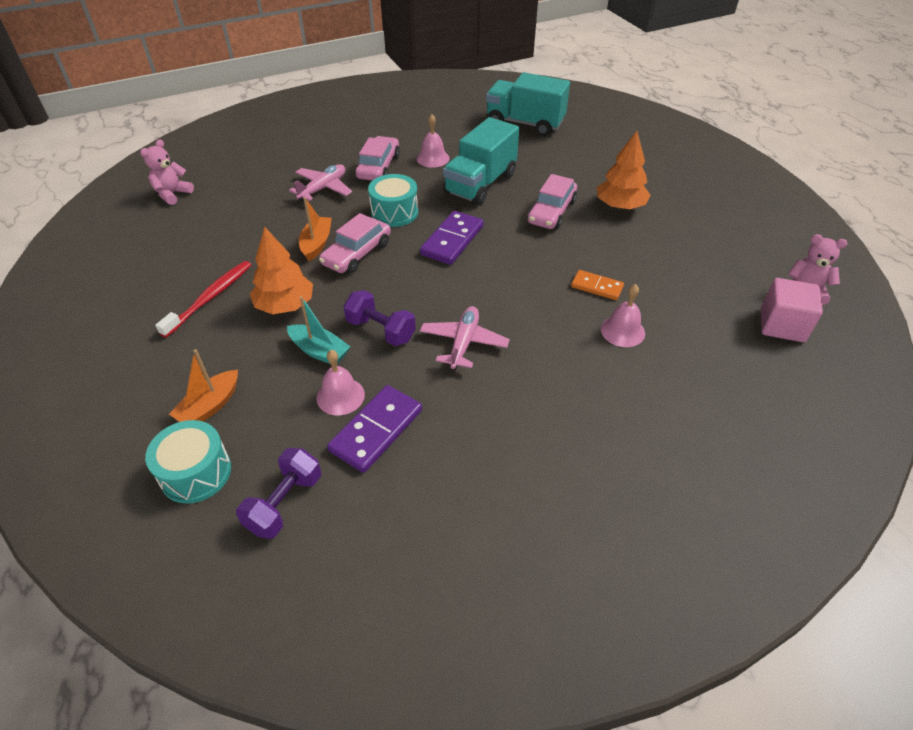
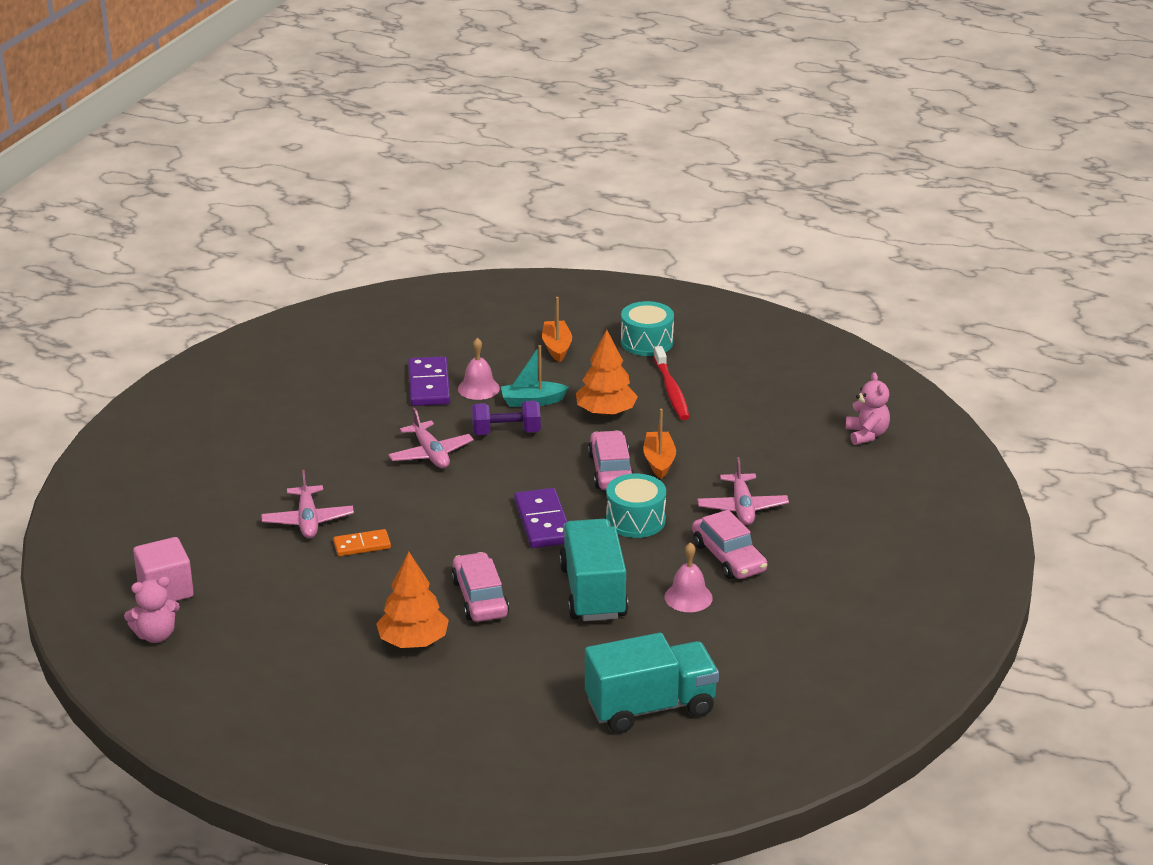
camera: 140 degrees right, 15 degrees down
turquoise drum [145,420,231,504] -> turquoise drum moved to [621,301,674,356]
purple dumbbell [236,448,321,539] -> none
orange boat [299,197,332,261] -> orange boat turned 150 degrees counterclockwise [643,409,676,479]
pink bell [601,284,645,347] -> pink plane [261,470,354,538]

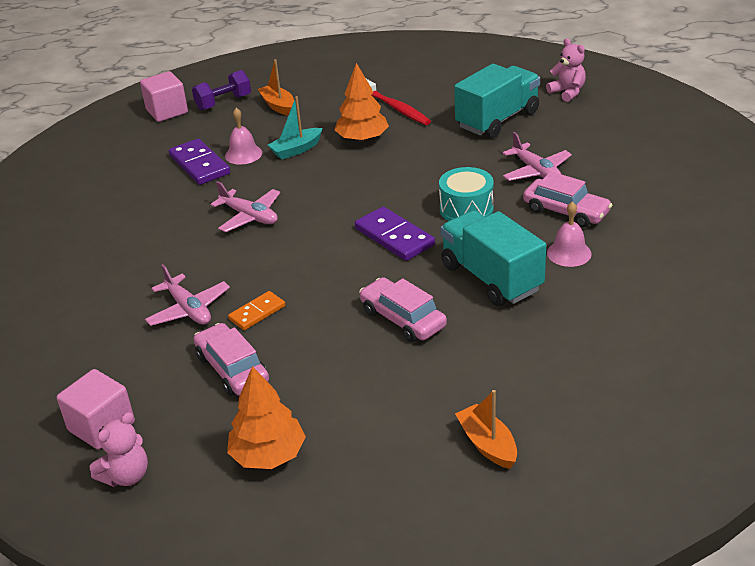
camera: 25 degrees left, 5 degrees up
orange tree [376,552,449,648] -> orange tree moved to [227,366,306,469]
purple dumbbell [472,400,541,435] -> purple dumbbell moved to [192,70,251,110]
turquoise truck [585,633,719,733] -> turquoise truck moved to [454,64,540,138]
pink car [588,430,634,490] -> pink car moved to [193,323,269,396]
turquoise drum [621,301,674,356] -> none
orange boat [643,409,676,479] -> orange boat moved to [455,390,517,469]
none -> pink cube [140,71,188,122]

